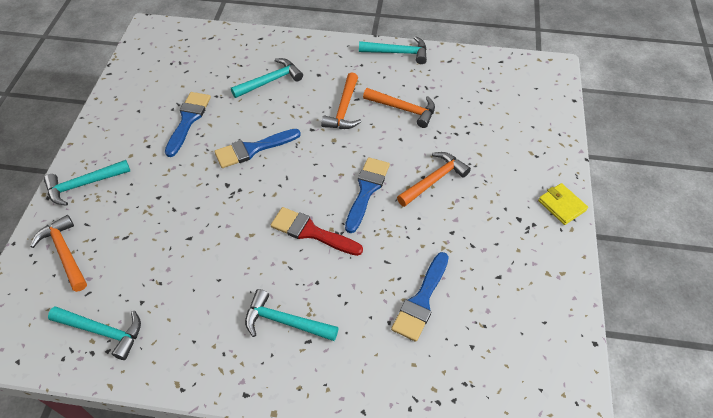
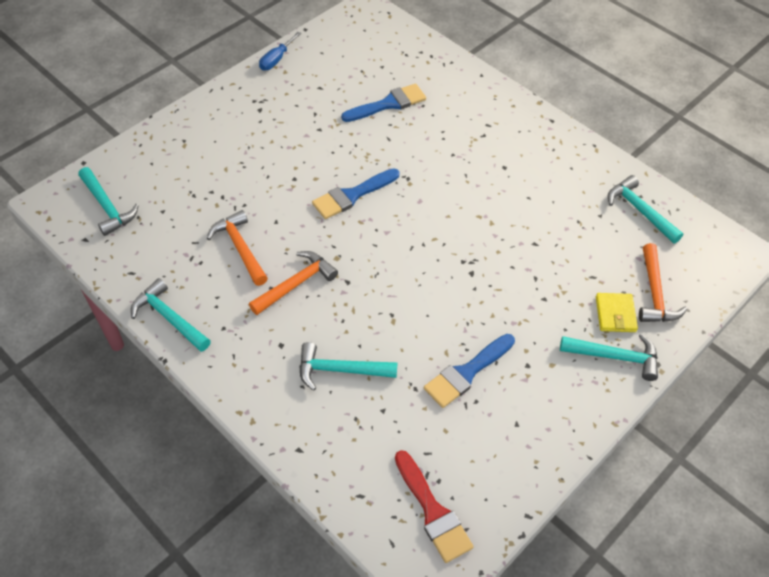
camera: 145 degrees left, 0 degrees up
blue brush [214,129,301,168] -> none
turquoise hammer [245,289,339,341] -> turquoise hammer moved to [78,167,139,236]
red brush [271,207,363,256] -> red brush moved to [395,450,474,563]
orange hammer [397,152,471,207] -> none
yellow wallet [538,183,588,225] -> yellow wallet moved to [596,293,638,332]
none -> blue screwdriver [259,32,301,70]

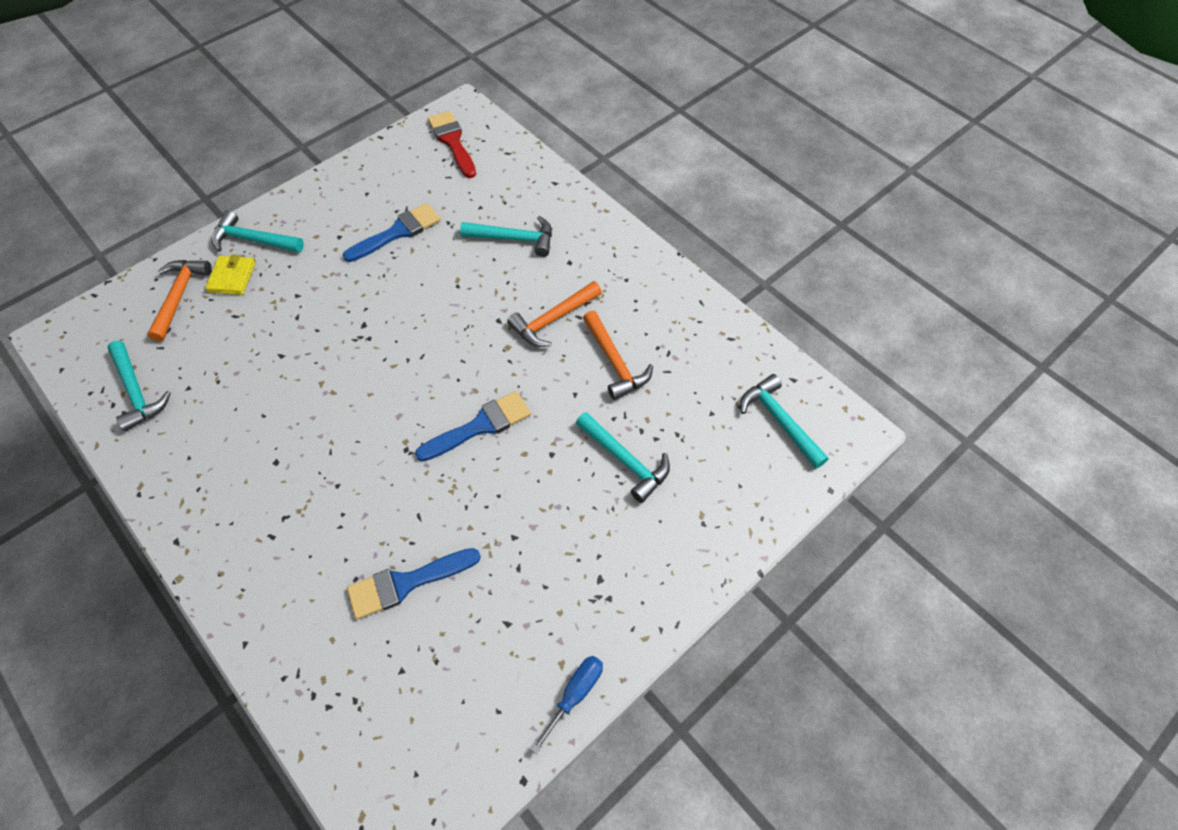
camera: 175 degrees left, 5 degrees up
turquoise hammer [131,278,211,352] -> turquoise hammer moved to [576,412,670,503]

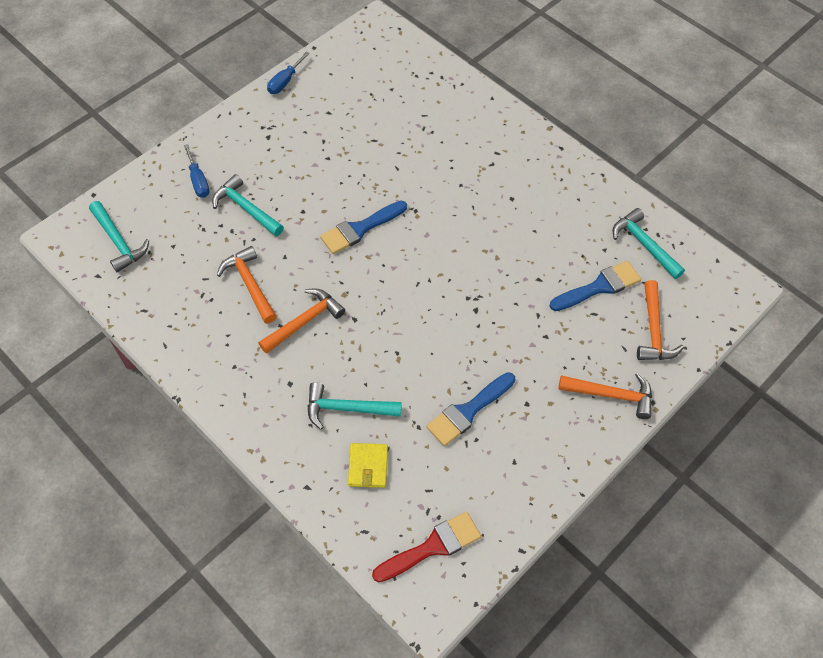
camera: 175 degrees right, 0 degrees up
yellow wallet [205,254,255,295] -> yellow wallet moved to [348,443,388,488]
turquoise hammer [212,210,304,253] -> orange hammer [558,373,652,419]
blue brush [347,548,481,619] -> blue brush moved to [549,261,641,311]
red brush [428,111,476,178] -> red brush turned 90 degrees counterclockwise [372,511,481,582]
none -> blue screwdriver [184,144,210,198]

